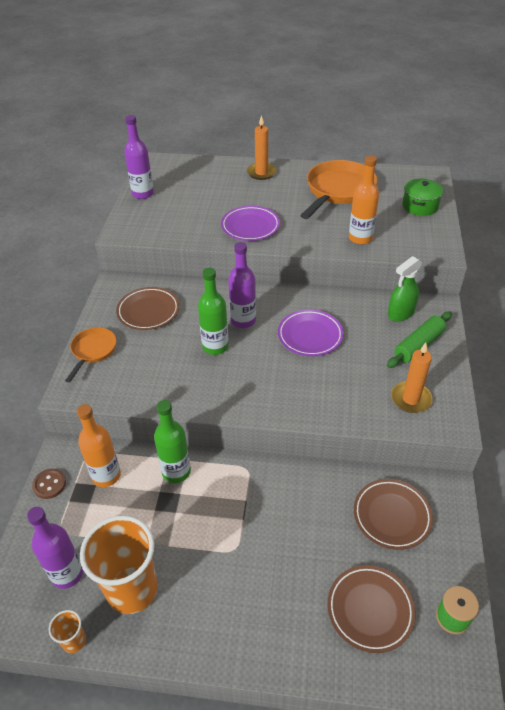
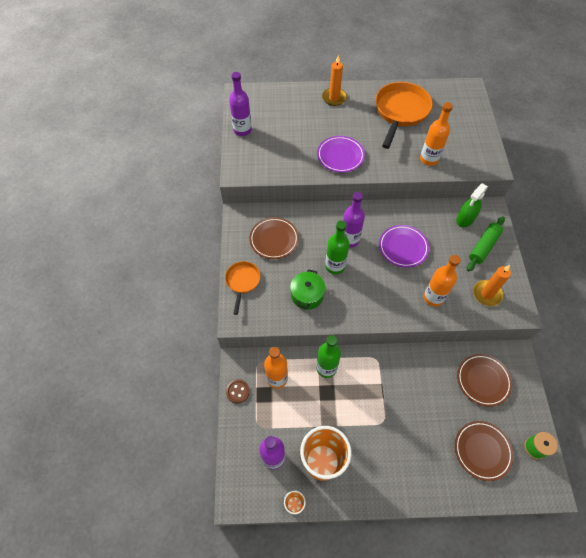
camera: 10 degrees left, 15 degrees up
green pot [403,179,443,216] -> green pot moved to [290,269,326,310]
none -> orange bottle [424,255,461,307]

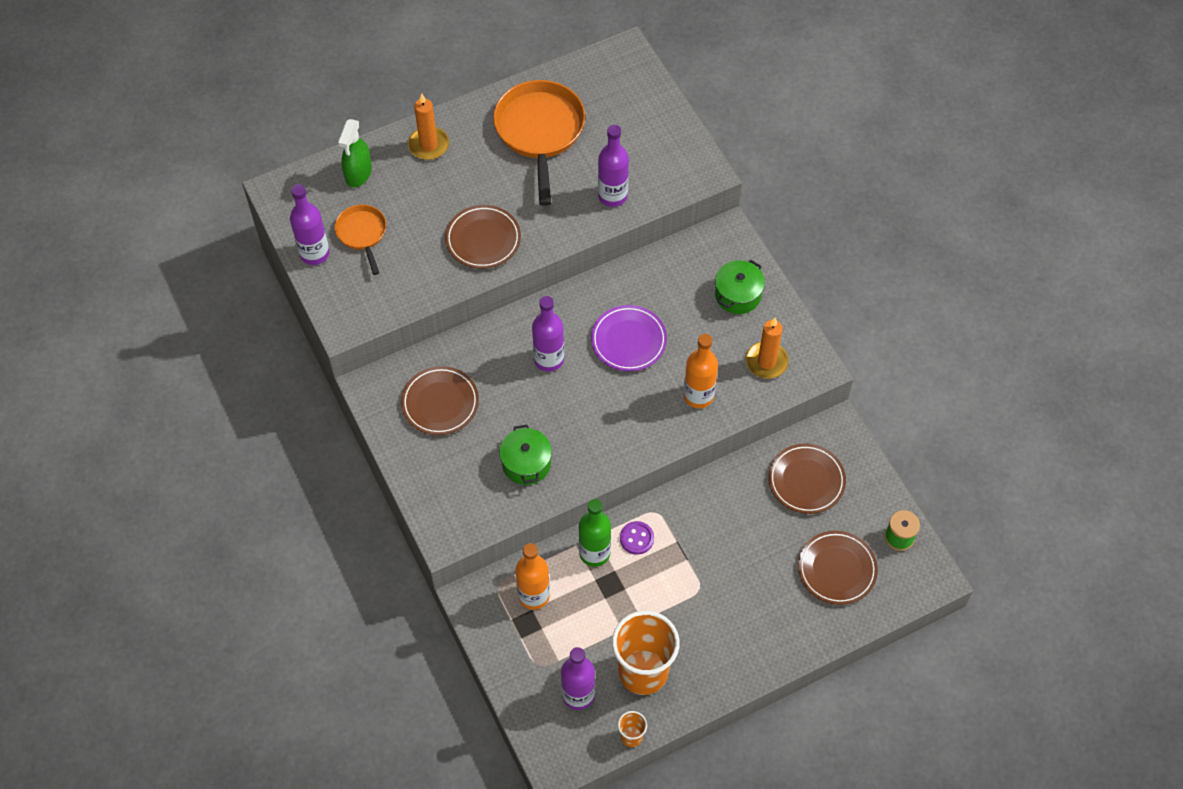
camera: 25 degrees left, 0 degrees up
orange pan [225,261,261,315] -> orange pan moved to [335,204,386,275]
brown button [226,379,250,403] -> none
purple plate [317,136,365,172] -> brown plate [445,205,521,269]
green bottle [325,220,349,274] -> none
orange bottle [420,102,453,166] -> purple bottle [598,125,629,207]
green spray bottle [456,183,488,227] -> green spray bottle moved to [338,119,372,187]
green rolling pin [467,216,505,271] -> green pot [715,260,765,314]
none -> purple button [620,521,654,555]

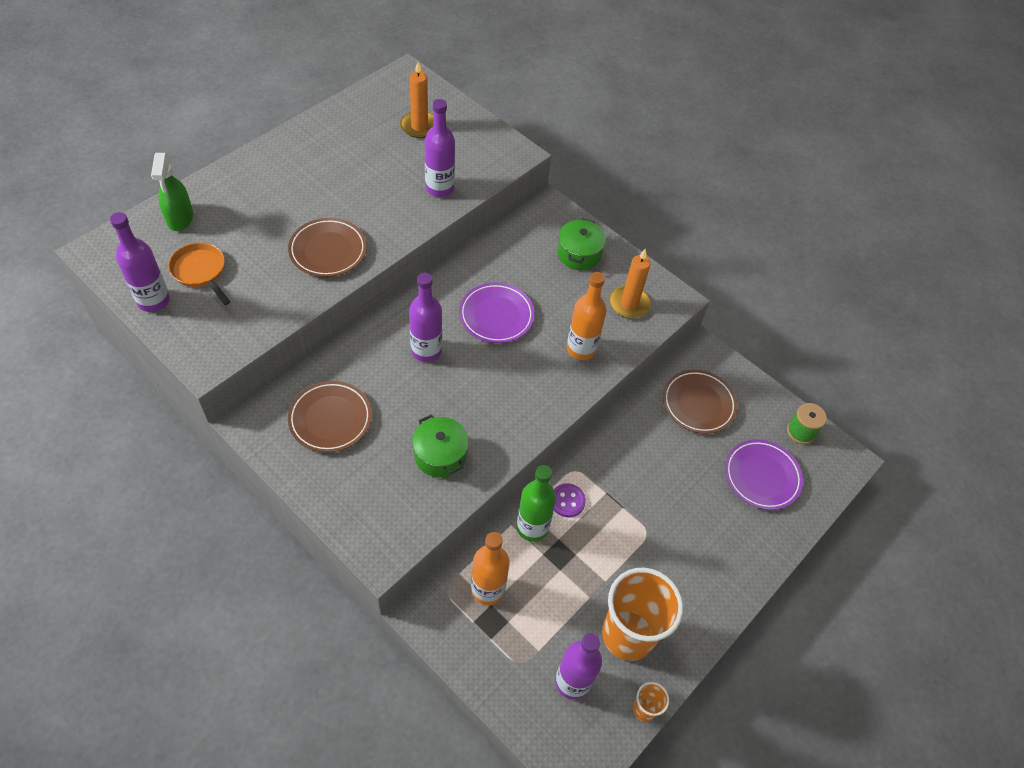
camera: 25 degrees left, 5 degrees down
orange candle [408,93,449,160] -> orange candle moved to [400,62,434,138]
orange pan [493,80,585,206] -> none
brown plate [798,531,878,605] -> purple plate [725,439,803,510]

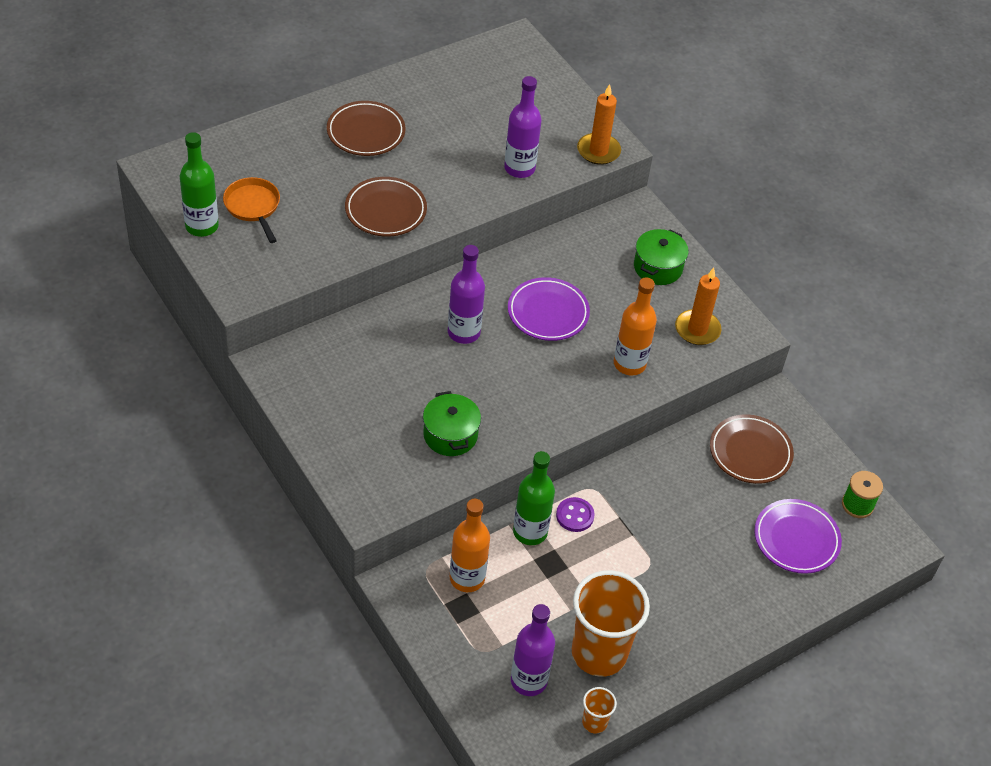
camera: 15 degrees right, 5 degrees down
purple bottle [110,212,170,312] -> green bottle [180,132,219,237]
green spray bottle [151,153,193,231] -> none
brown plate [288,381,372,453] -> brown plate moved to [327,101,406,156]
orange candle [400,62,434,138] -> orange candle moved to [577,84,621,165]

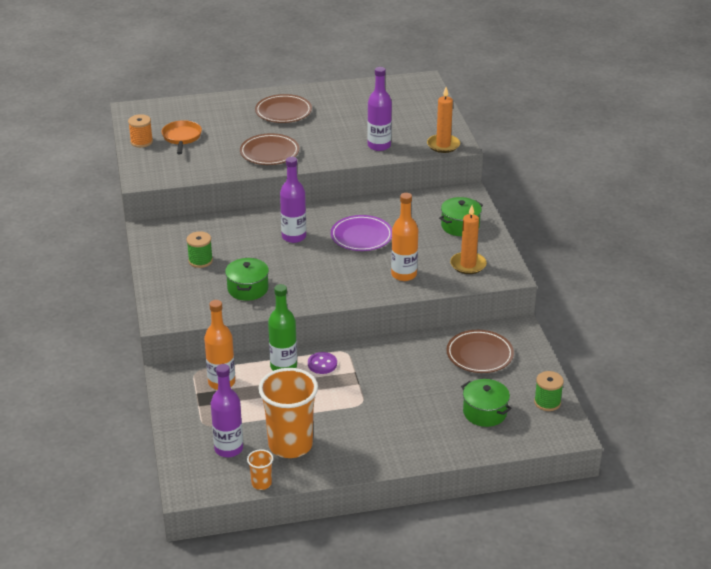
camera: 25 degrees right, 15 degrees down
green bottle [180,132,219,237] -> orange spool [128,114,153,148]
purple plate [754,499,842,574] -> green pot [461,379,512,427]
none -> green spool [186,231,213,268]

